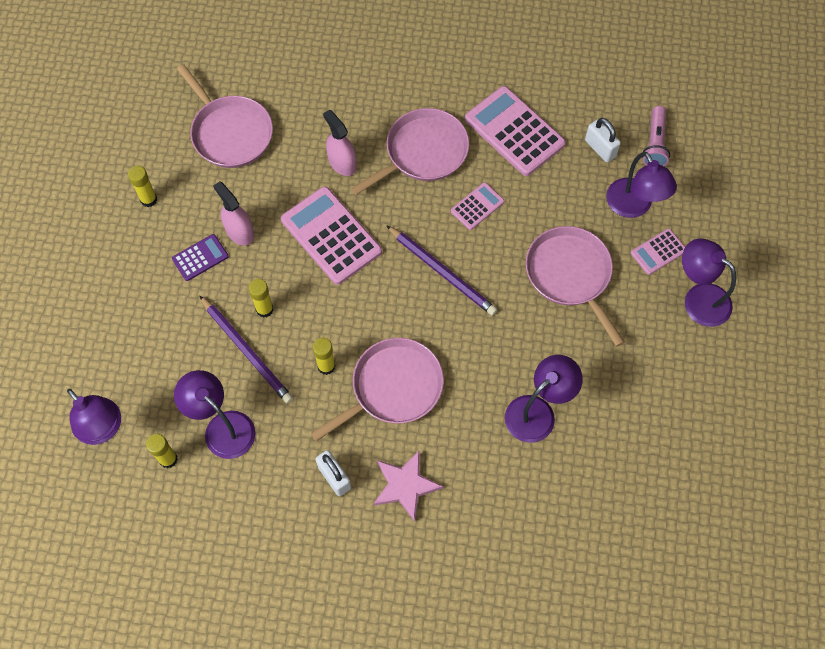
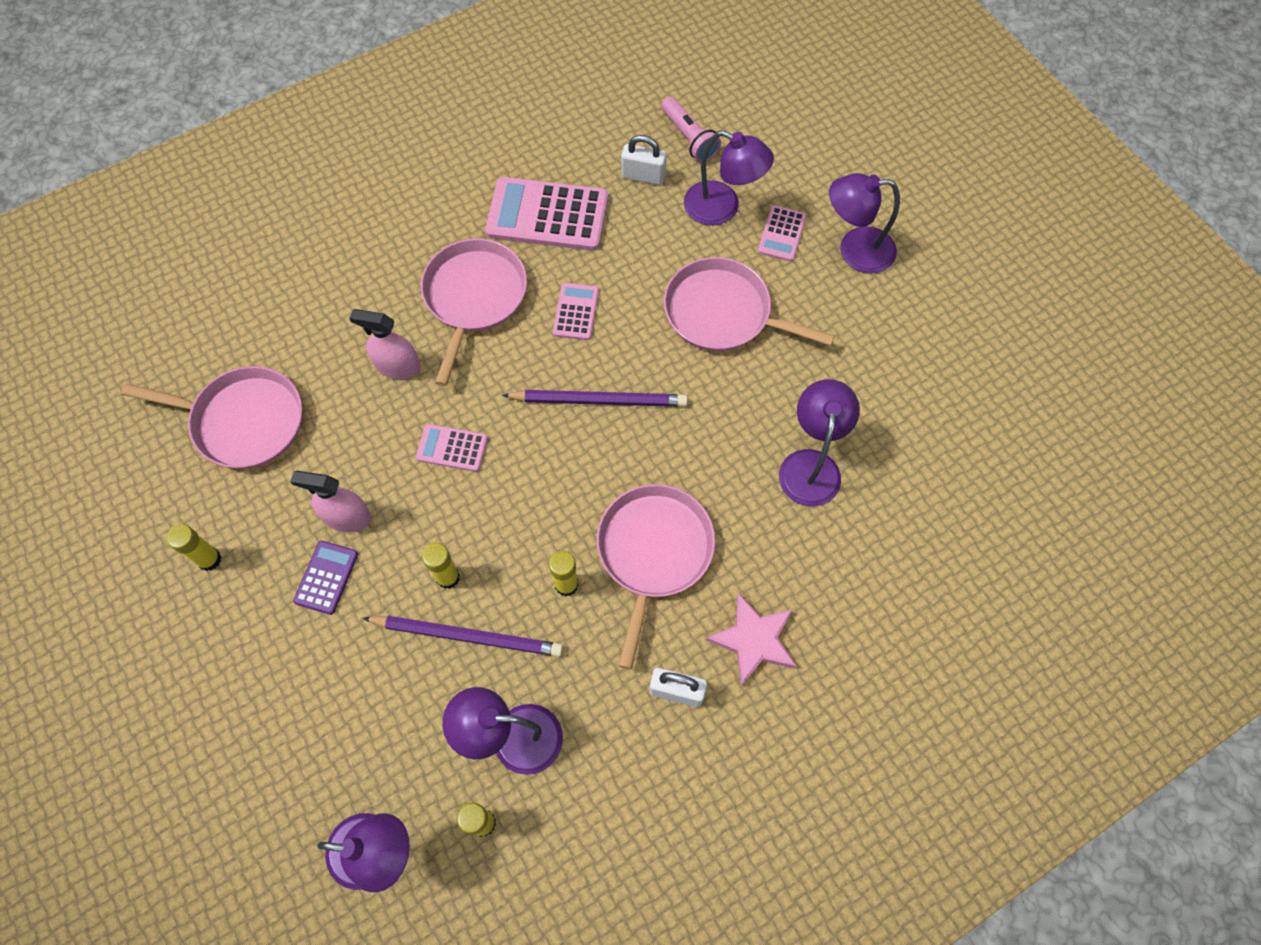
camera: 40 degrees left, 0 degrees up
pink calculator [281,186,382,285] -> pink calculator [416,424,488,472], size x0.51

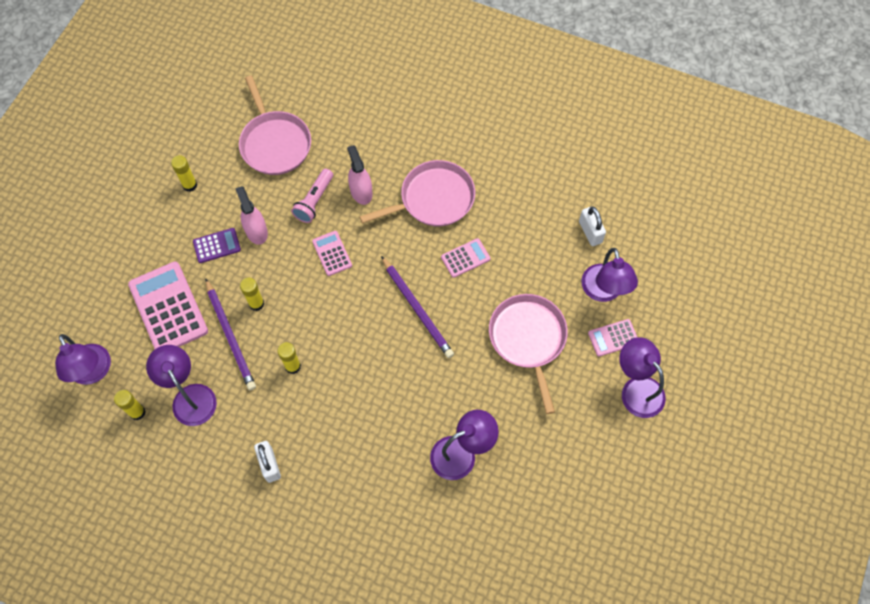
camera: 55 degrees right, 0 degrees up
pink calculator [485,177,608,251] -> pink calculator moved to [128,262,208,349]
pink pan [597,484,715,669] -> none
pink flashlight [661,97,721,162] -> pink flashlight moved to [291,168,333,223]
pink star [706,593,797,687] -> none

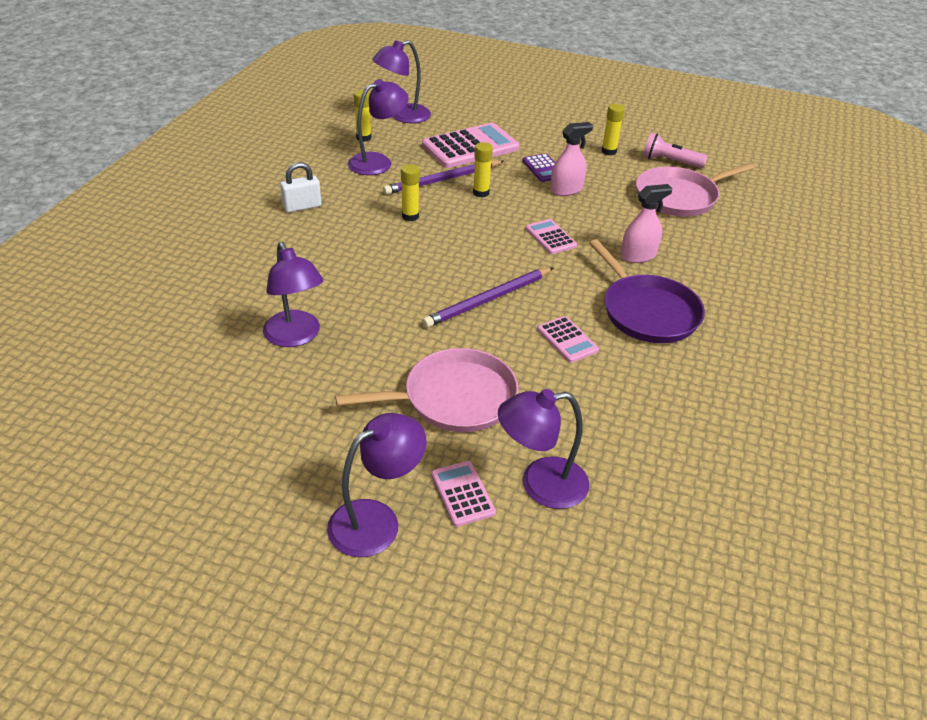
camera: 85 degrees right, 25 degrees down
pink flashlight [291,168,333,223] -> pink flashlight moved to [643,133,708,168]
pink calculator [312,231,352,276] -> pink calculator turned 90 degrees counterclockwise [525,219,577,254]
pink pan [359,160,475,226] -> purple pan [589,239,705,343]
white padlock [579,206,606,246] -> none

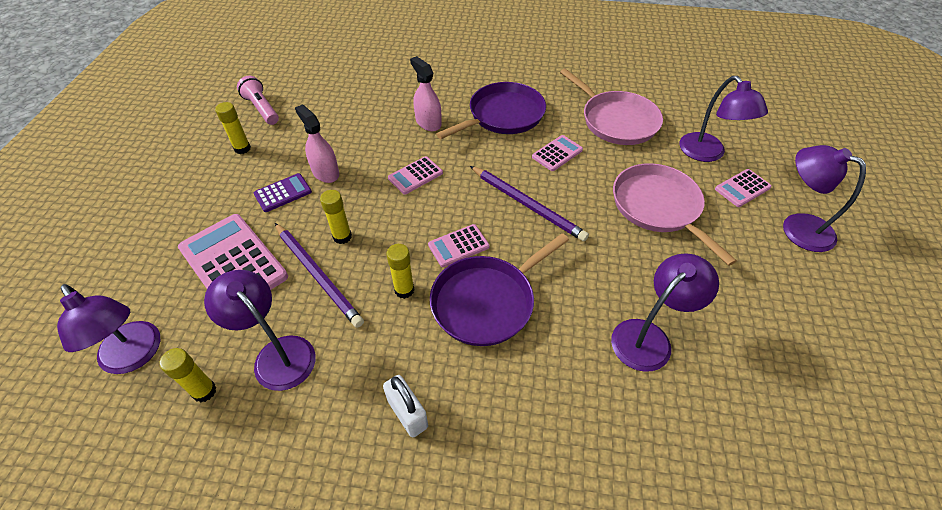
camera: 100 degrees left, 10 degrees up
pink pan [636,163,754,217] -> pink pan moved to [560,69,663,145]
pink flashlight [643,133,708,168] -> pink flashlight turned 135 degrees clockwise [237,76,279,125]
none -> pink calculator [428,224,490,267]
none -> purple pan [430,233,569,346]

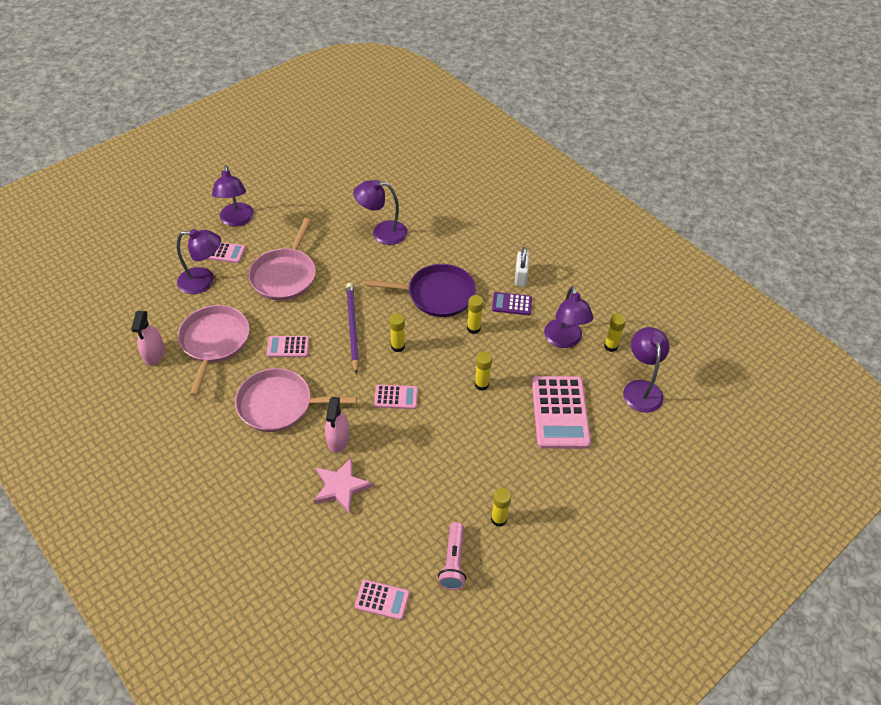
camera: 140 degrees left, 0 degrees up
purple calculator [254,173,312,212] -> purple calculator moved to [492,292,532,315]
purple pencil [275,223,364,328] -> none
pink spray bottle [295,105,339,183] -> pink spray bottle moved to [131,311,165,366]
pink calculator [428,224,490,267] -> pink calculator moved to [355,579,410,620]
purple pan [436,82,546,139] -> pink pan [235,368,357,432]
purple lamp [679,76,768,162] -> purple lamp turned 75 degrees clockwise [177,229,221,294]
none -> pink star [314,457,373,514]
none -> yellow glue stick [390,313,405,352]

